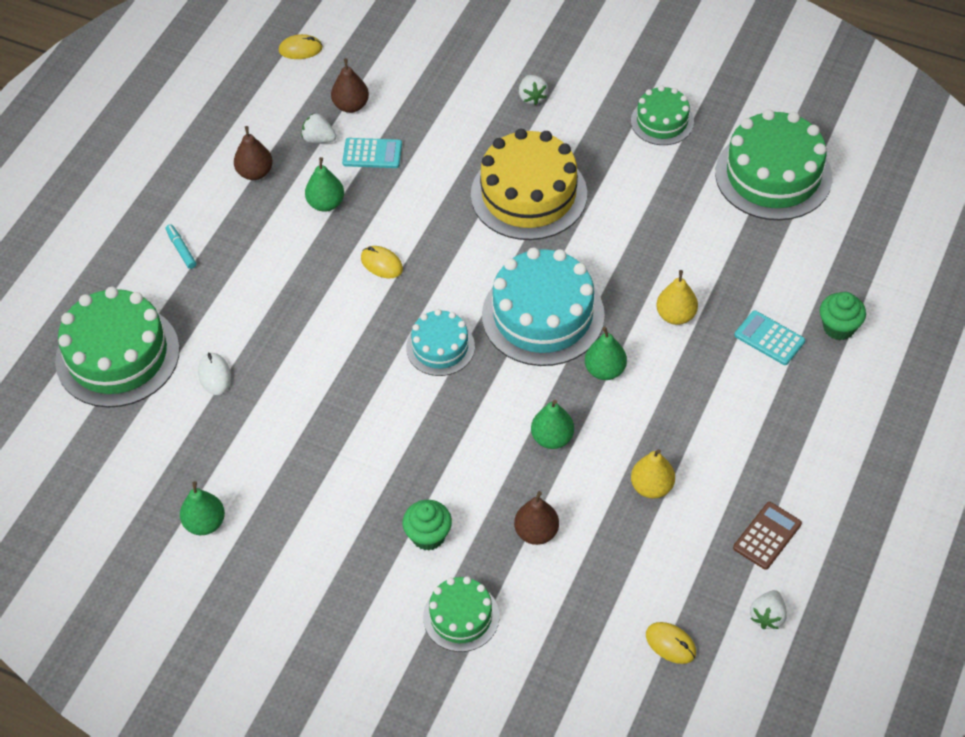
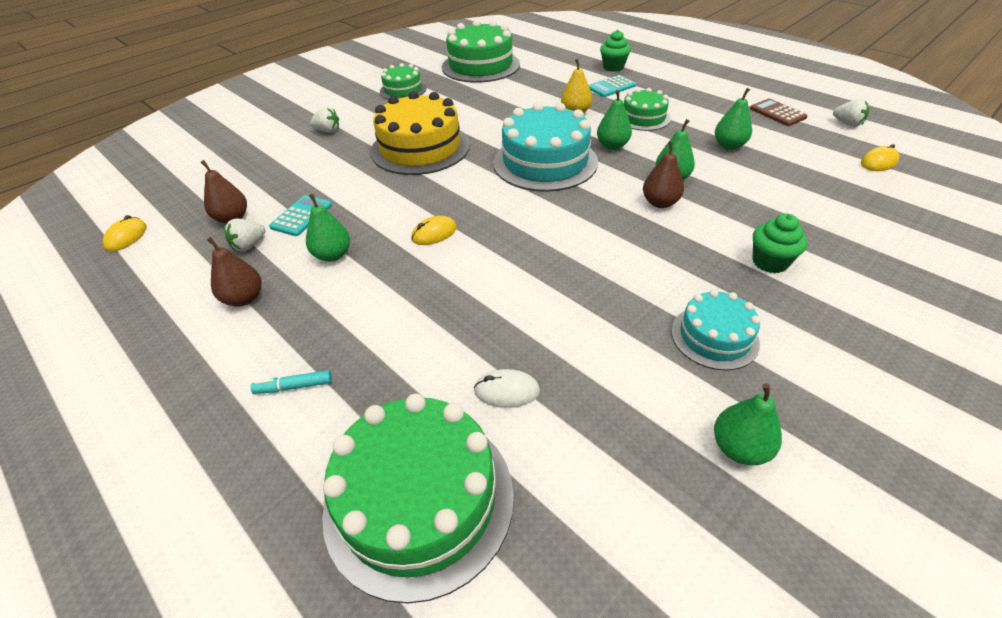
camera: 70 degrees left, 10 degrees down
turquoise cake [406,309,475,376] -> turquoise cake moved to [671,289,760,370]
green cake [423,577,499,652] -> green cake moved to [624,88,671,131]
brown pear [514,491,559,545] -> brown pear moved to [643,141,684,208]
yellow pear [631,449,675,499] -> green pear [715,88,752,150]

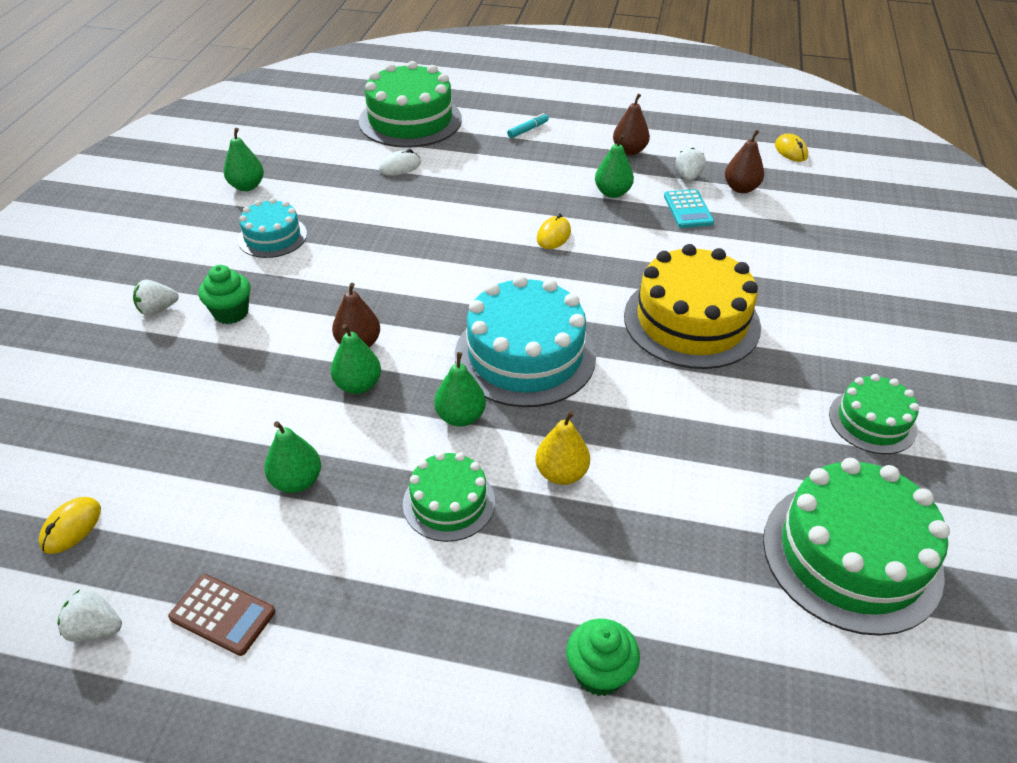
camera: 145 degrees right, 0 degrees up
white strawberry [310,107,339,133] -> white strawberry moved to [133,280,179,316]
turquoise calculator [589,75,636,97] -> none

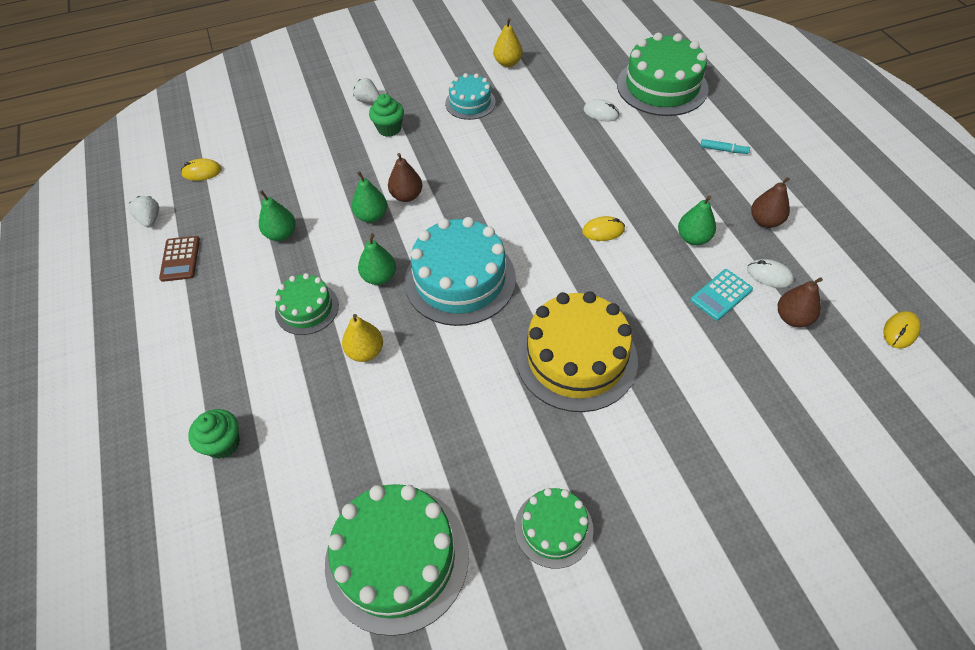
camera: 60 degrees right, 10 degrees up
green pear [224,128,264,191] -> yellow pear [493,18,523,67]
white strawberry [676,148,706,182] -> white mouse [747,259,794,288]

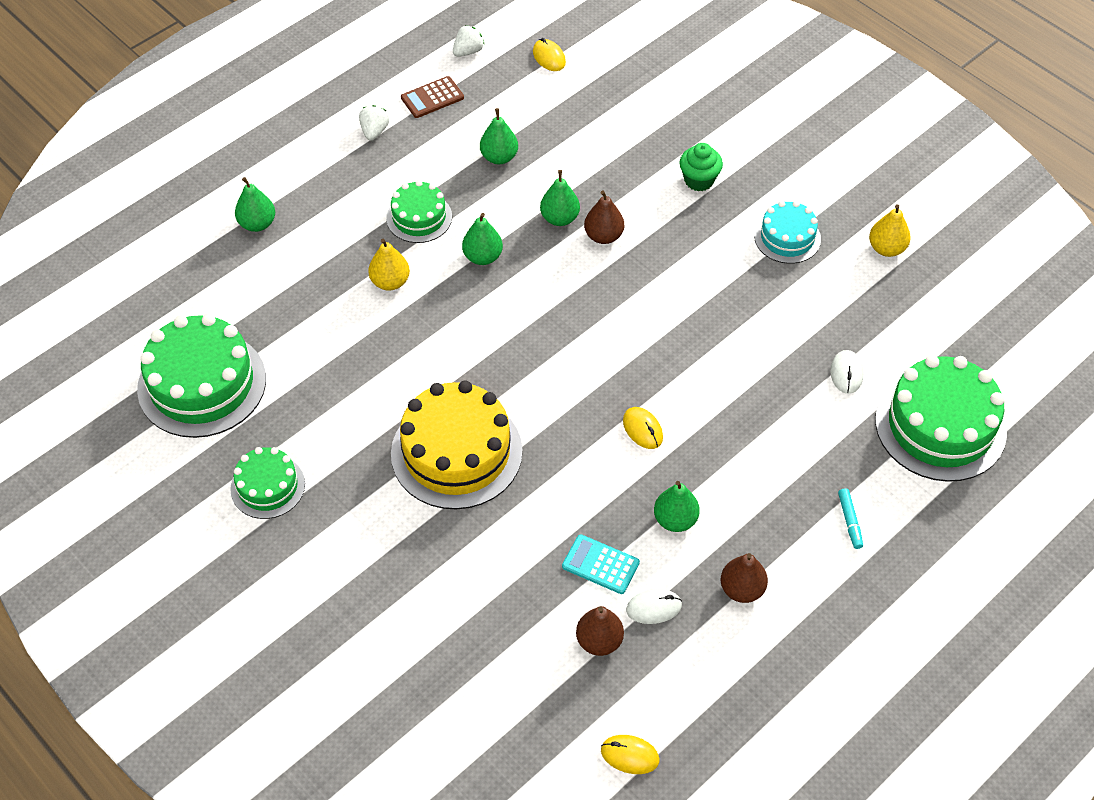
camera: 65 degrees right, 0 degrees up
green cupcake [188,409,240,459] -> green pear [235,177,275,232]
white strawberry [354,78,380,103] -> white strawberry moved to [359,105,389,141]
turquoise cake [405,217,516,326] -> none
white mouse [747,259,794,288] -> white mouse turned 75 degrees clockwise [626,589,682,624]

